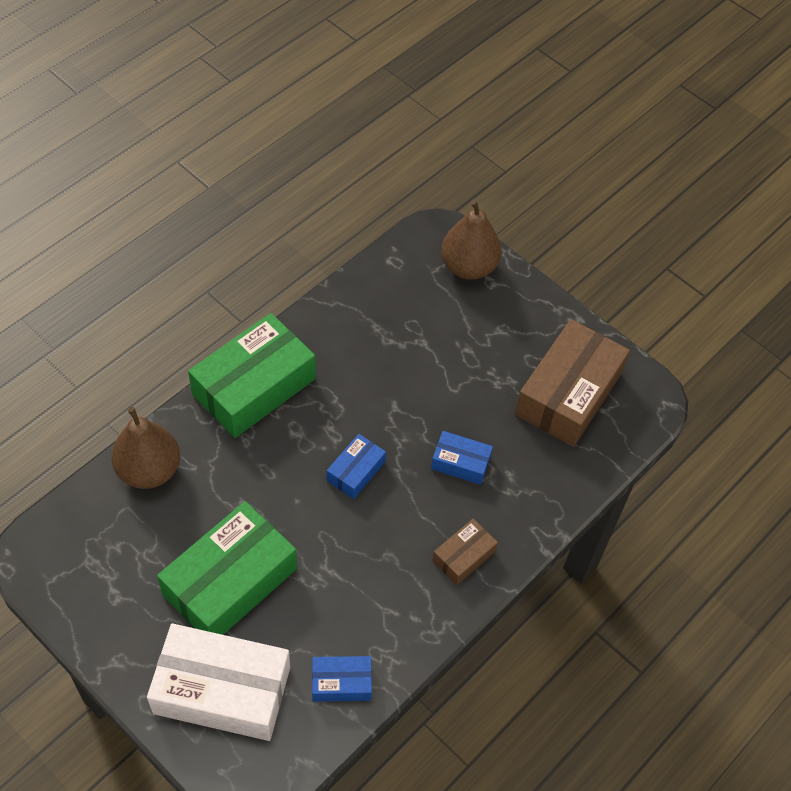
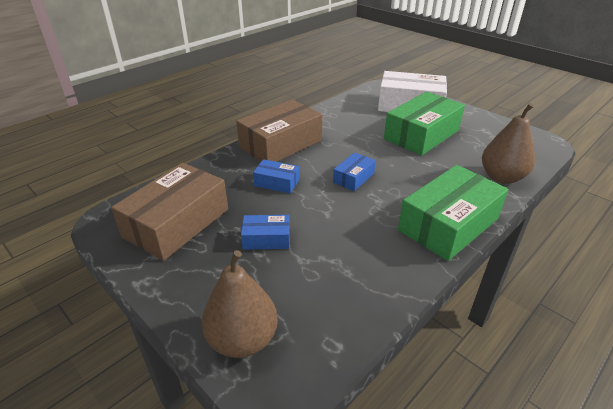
camera: 175 degrees left, 20 degrees down
blue box [312,656,372,702] -> blue box moved to [241,215,290,250]
brown box [432,519,498,585] -> brown box [236,99,323,162], size x2.05

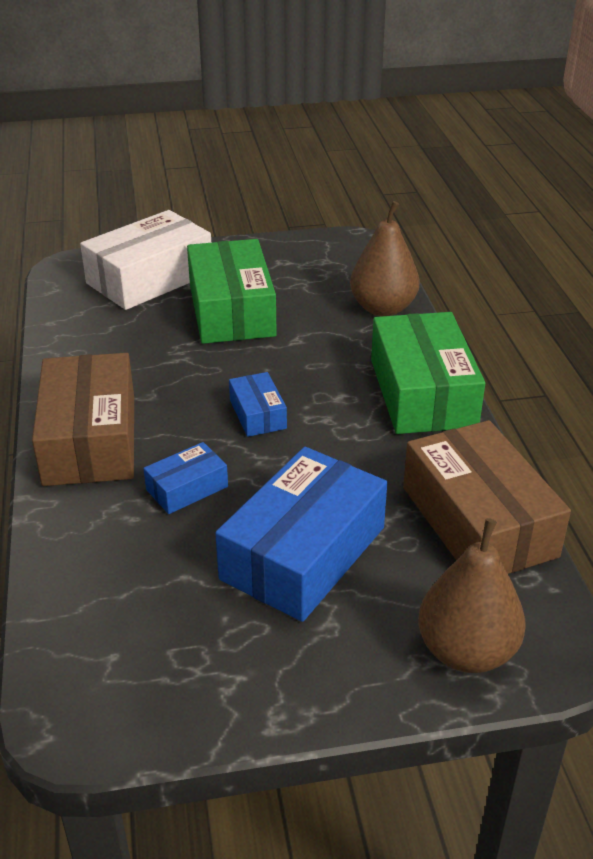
camera: 55 degrees left, 0 degrees up
brown box [111,163,228,261] -> brown box moved to [403,420,571,574]
blue box [241,215,290,250] -> blue box [215,447,387,622], size x2.05

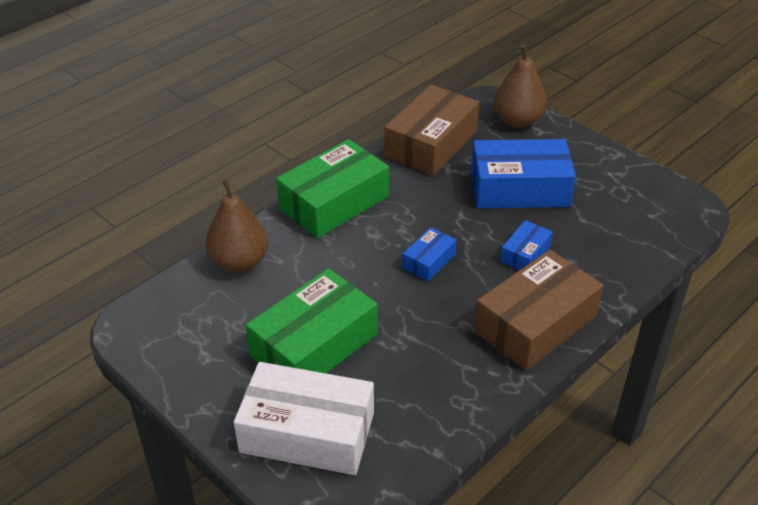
camera: 125 degrees left, 5 degrees up
blue box [143,442,228,514] -> blue box turned 75 degrees counterclockwise [500,220,553,270]

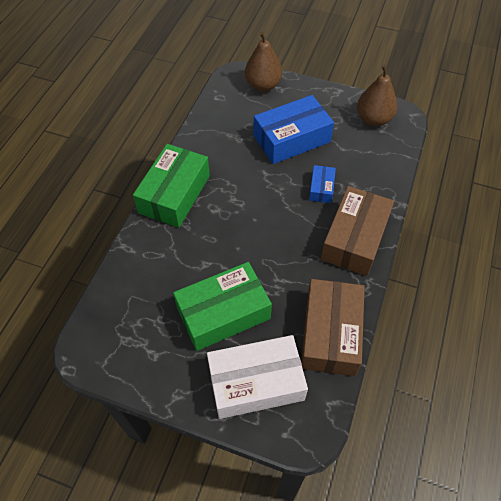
camera: 25 degrees left, 15 degrees up
brown pear [206,179,268,273] -> brown pear moved to [357,65,397,126]
green box [246,268,378,373] -> green box turned 45 degrees clockwise [173,262,272,351]
brown box [384,84,479,176] -> brown box moved to [301,279,365,376]
blue box [402,227,457,282] -> none

